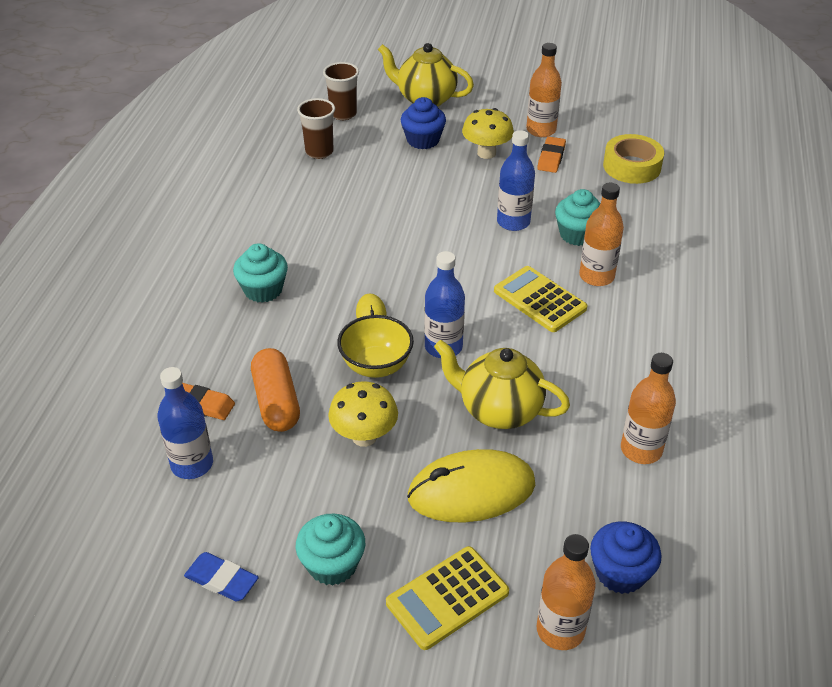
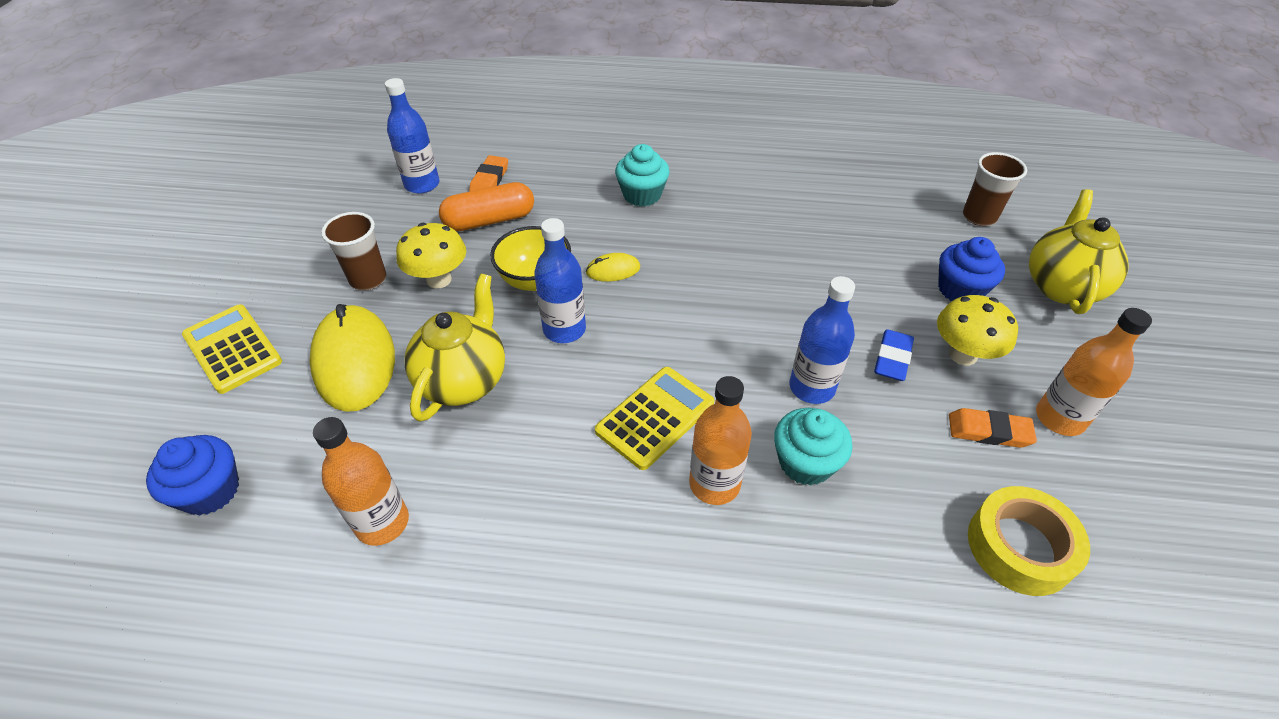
camera: 85 degrees right, 5 degrees up
blue eraser [184,552,259,602] -> blue eraser moved to [874,329,914,381]
turquoise cupcake [296,514,365,586] -> none
brown cup [297,98,335,159] -> brown cup moved to [321,212,387,290]
orange bottle [536,534,596,650] -> none

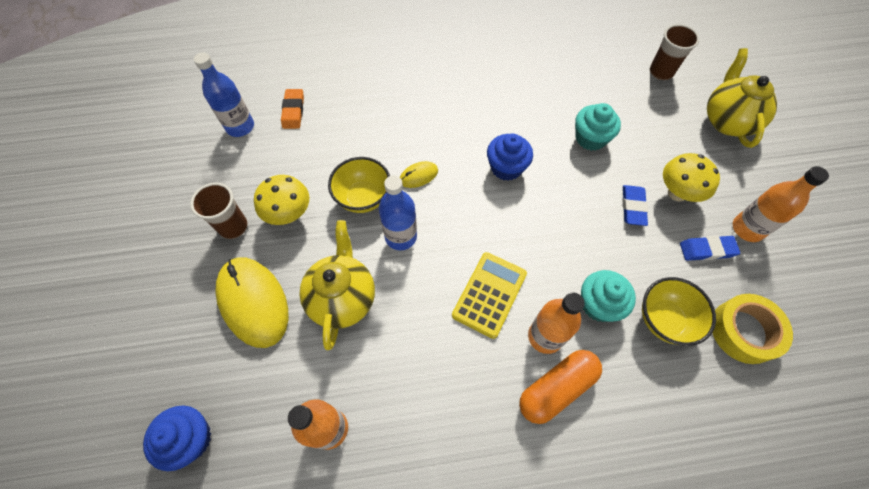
camera: 15 degrees left, 15 degrees up
yellow calculator [182,305,282,394] -> none
orange capsule [439,182,534,231] -> orange capsule moved to [519,350,602,424]
turquoise cupcake [615,144,670,207] -> turquoise cupcake moved to [575,103,621,151]
blue bottle [789,276,855,404] -> none
blue cupcake [938,237,1005,301] -> blue cupcake moved to [487,134,533,181]
orange eraser [949,408,1037,448] -> blue eraser [680,236,740,261]
none -> yellow bowl [642,277,716,346]

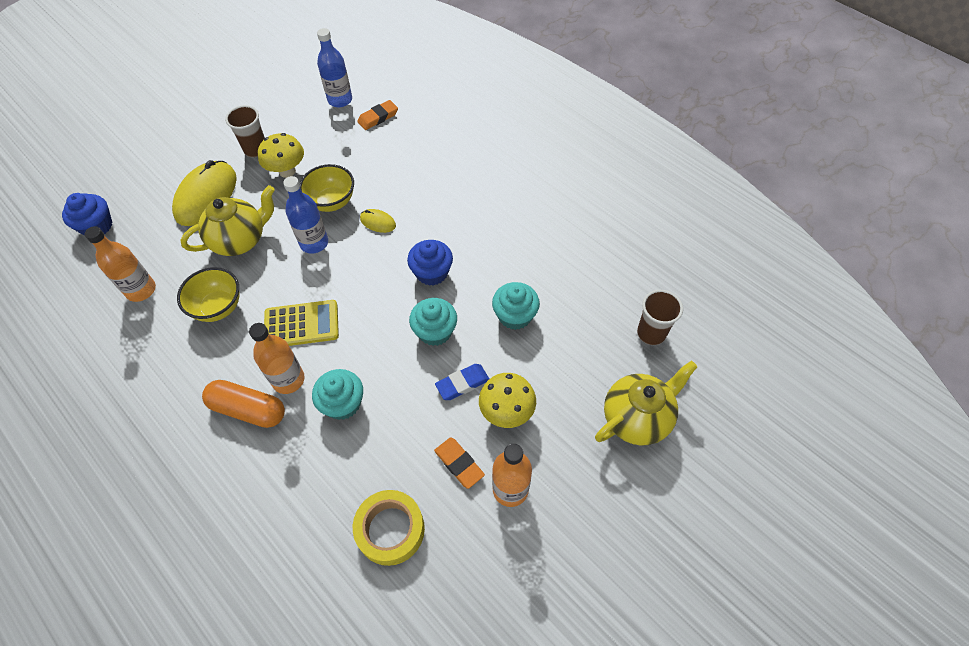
camera: 55 degrees right, 5 degrees down
yellow bowl [642,277,716,346] -> yellow bowl moved to [177,267,239,322]
blue eraser [680,236,740,261] -> orange eraser [434,437,485,489]
none -> turquoise cupcake [409,298,457,346]

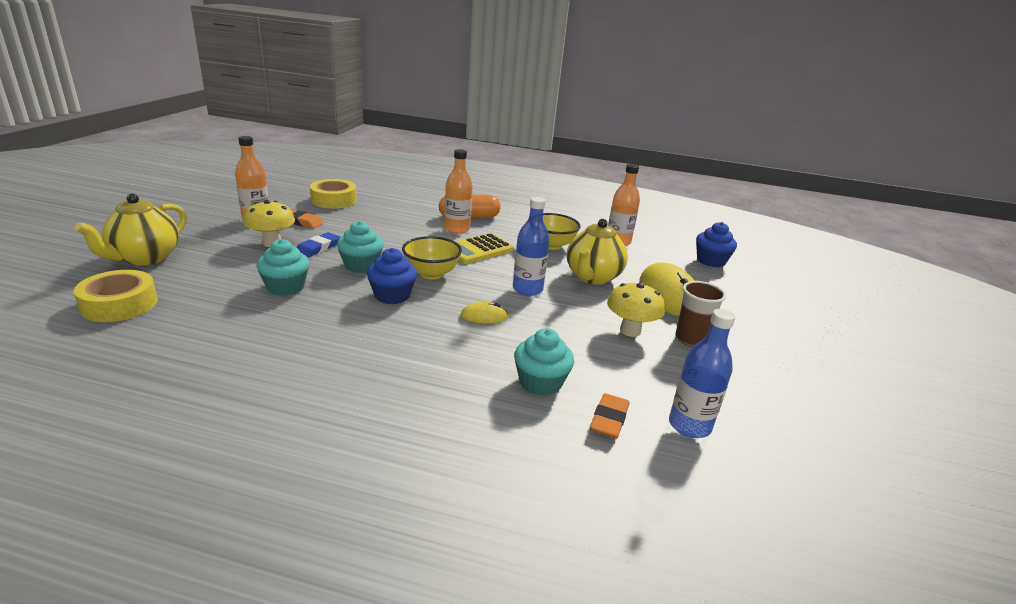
camera: 145 degrees right, 30 degrees down
yellow bowl [300,164,354,212] -> yellow bowl moved to [402,236,462,280]
turquoise cupcake [312,369,363,420] -> turquoise cupcake moved to [514,328,574,396]
brown cup [637,290,683,345] -> yellow tape [74,270,158,322]

